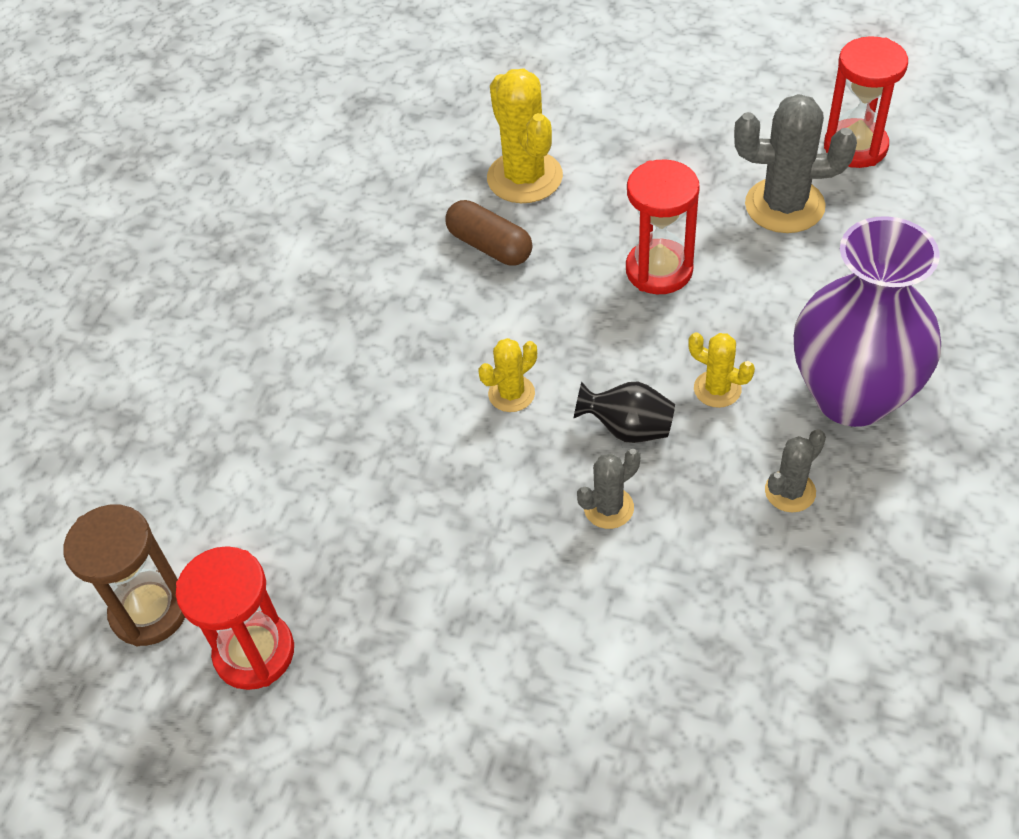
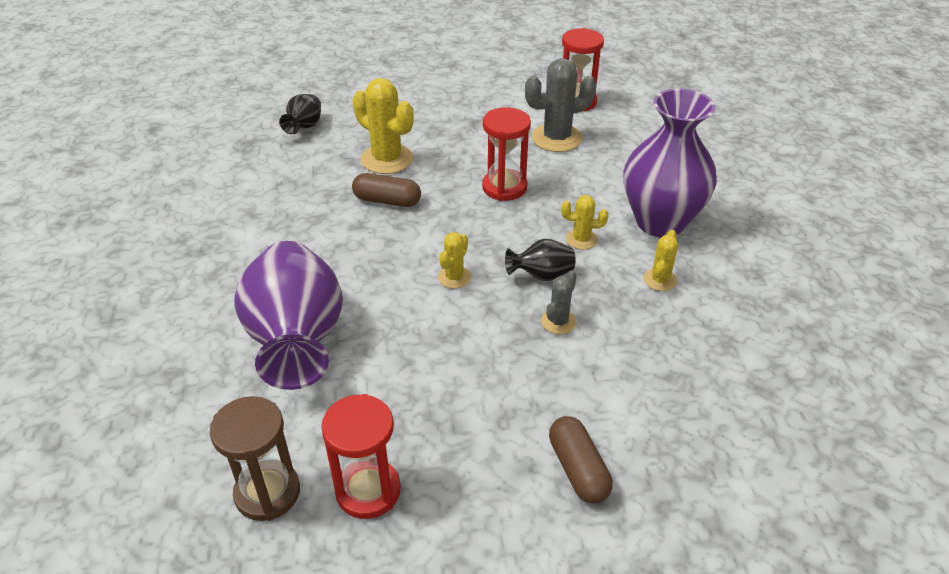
camera: 30 degrees left, 10 degrees down
grey cactus [765,429,826,513] -> yellow cactus [644,230,678,291]
none -> purple vase [234,241,343,390]
none -> black vase [279,94,321,134]
none -> brown capsule [549,416,613,504]

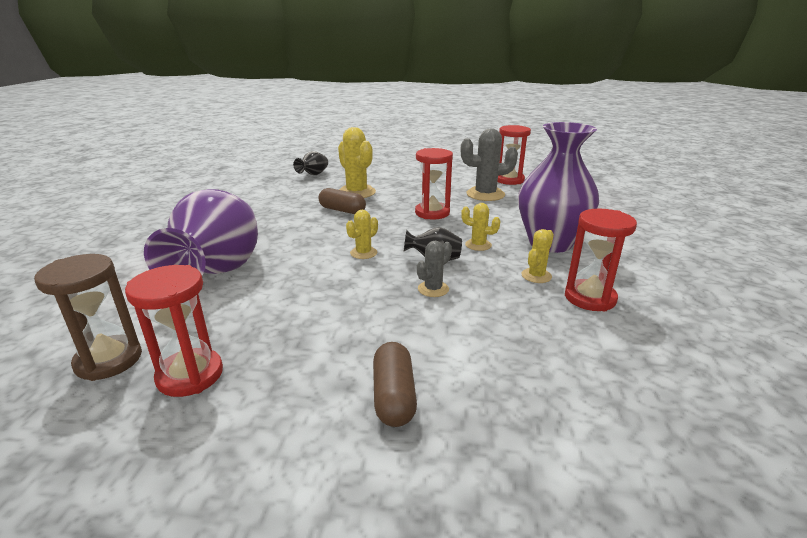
camera: 15 degrees right, 15 degrees down
none -> red hourglass [565,209,637,312]

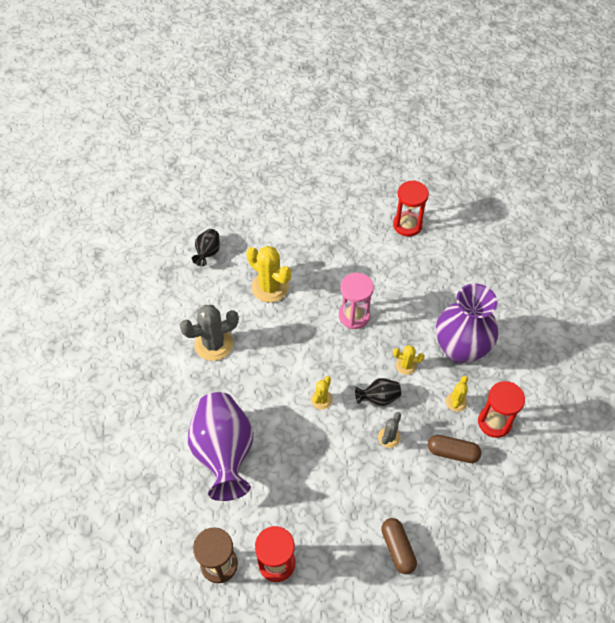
camera: 15 degrees left, 30 degrees up
brown capsule [318,188,366,214] -> brown capsule moved to [428,435,481,463]
red hourglass [415,148,453,219] -> pink hourglass [339,273,374,329]
grey cactus [461,129,518,201] -> grey cactus moved to [179,305,239,361]

